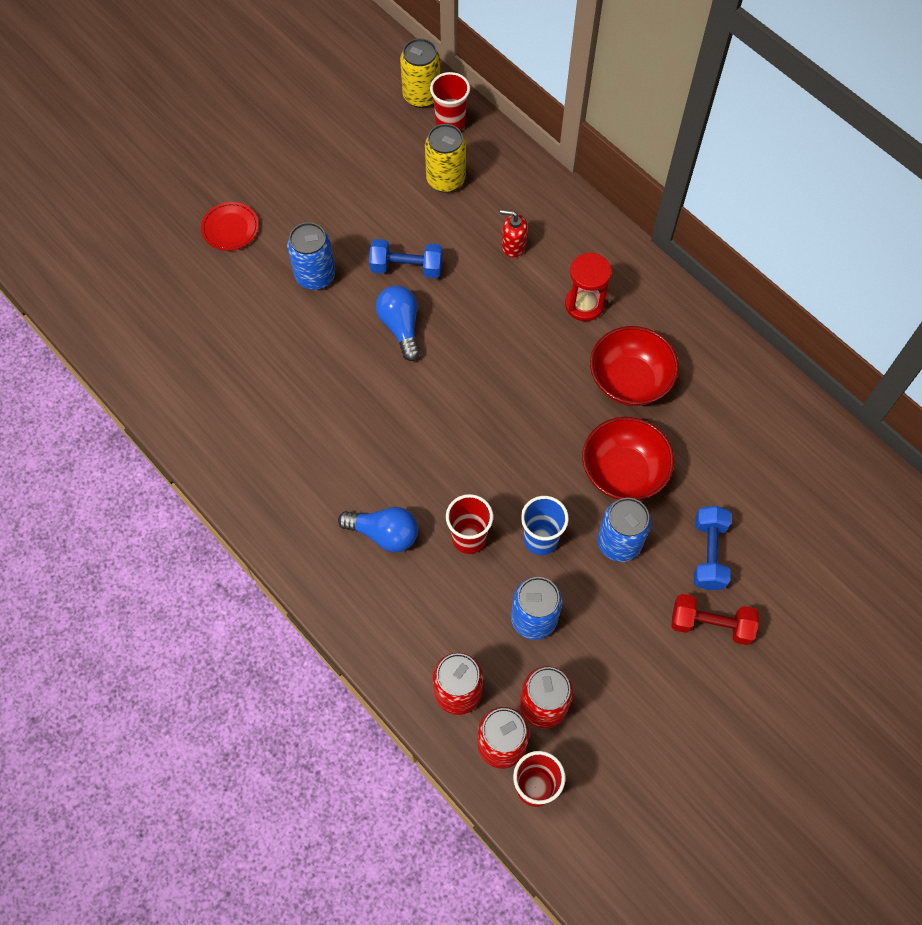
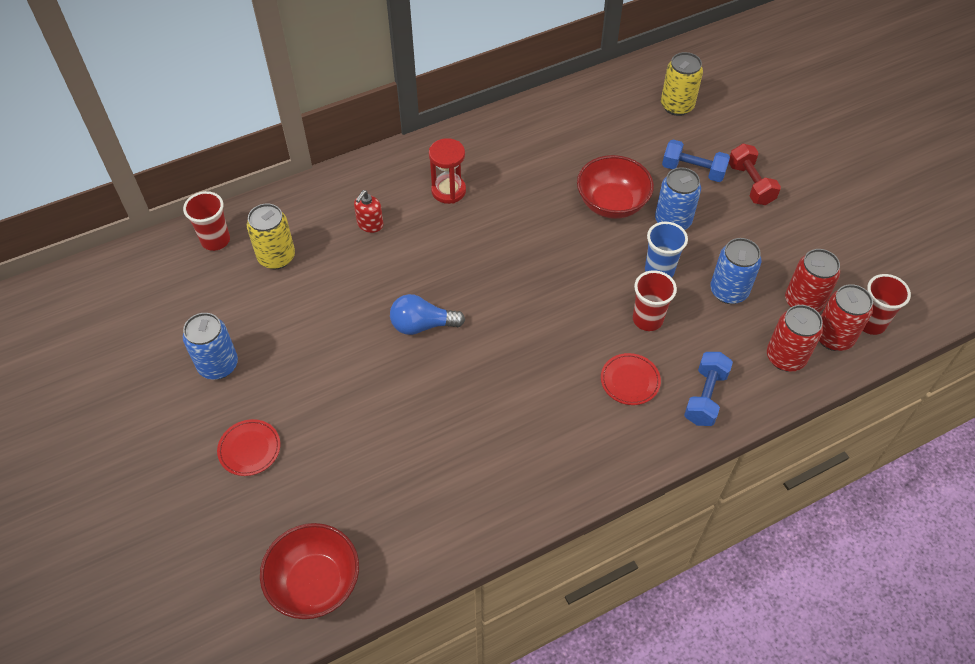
camera: 75 degrees left, 10 degrees down
blue can [287,222,335,290] -> blue can moved to [183,313,238,379]
blue light bulb [338,507,418,552] -> red plate [601,353,661,405]
blue dumbbell [369,239,442,278] -> blue dumbbell moved to [684,352,733,426]
yellow can [400,38,440,108] -> yellow can moved to [661,52,703,116]
red bowl [590,326,679,406] -> red bowl moved to [260,523,359,619]
red dumbbell [672,594,759,645] -> red dumbbell turned 45 degrees counterclockwise [729,144,781,205]

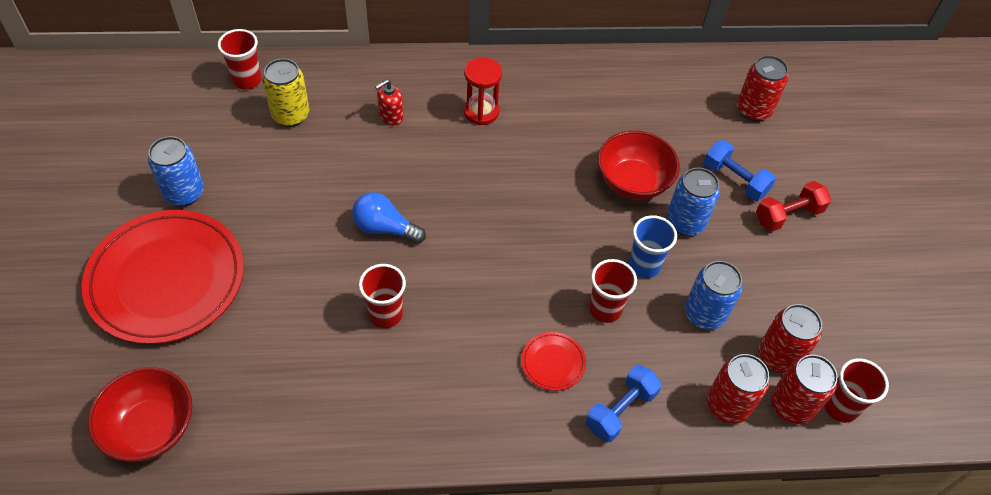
camera: 20 degrees right, 0 degrees up
red plate [217,419,281,476] -> red plate [82,210,244,344], size x2.49
yellow can [661,52,703,116] -> red can [737,55,788,122]
red dumbbell [729,144,781,205] -> red dumbbell turned 60 degrees clockwise [756,181,831,231]
none -> red cup [359,264,406,328]

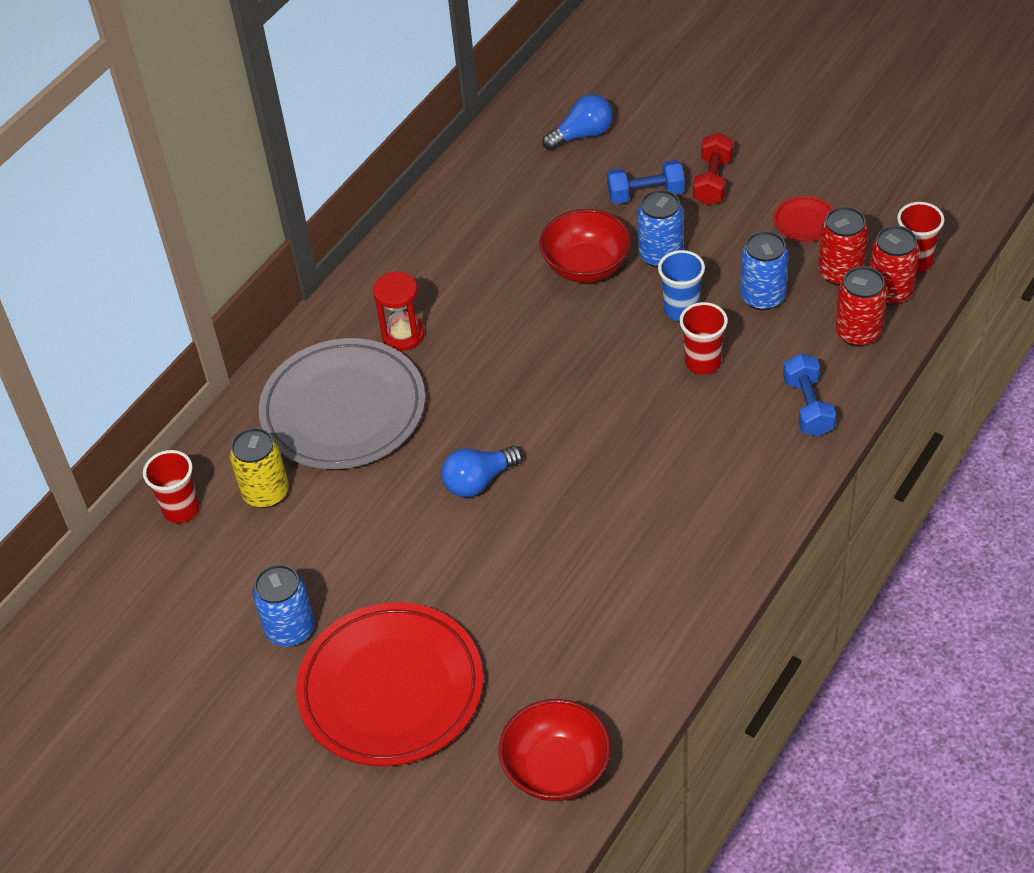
camera: 45 degrees left, 5 degrees down
red cup [359,264,406,328] -> none
red soap dispenser [375,79,404,126] -> grey plate [259,338,425,469]
red plate [521,332,586,391] -> red plate moved to [774,196,834,242]
red can [737,55,788,122] -> blue light bulb [543,94,613,151]

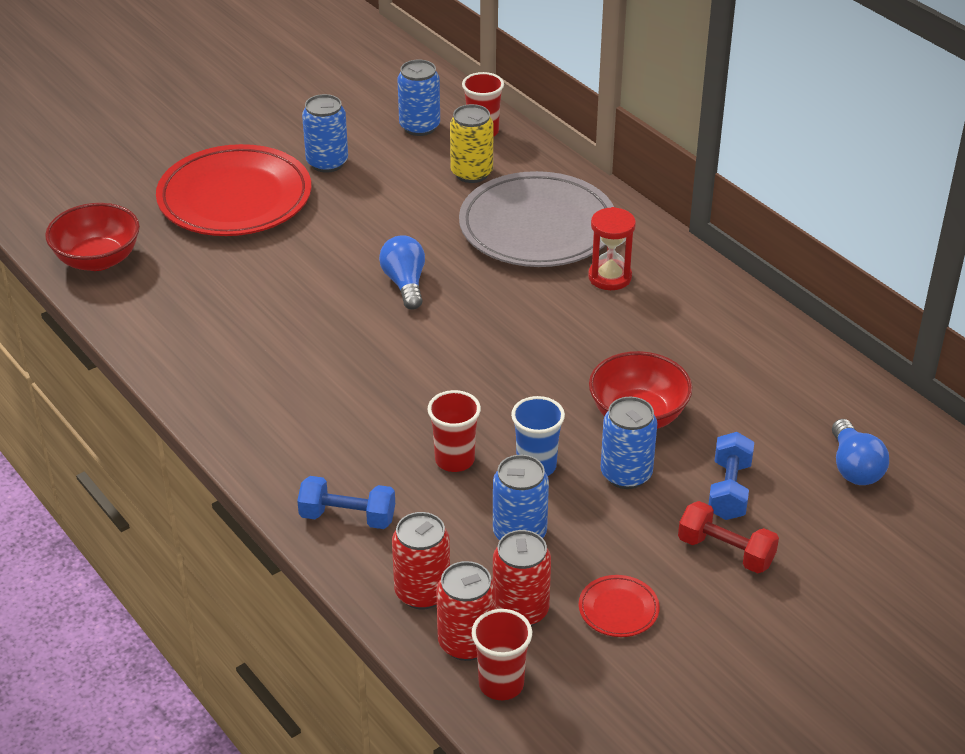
camera: 105 degrees right, 10 degrees down
none -> blue can [397,60,440,136]

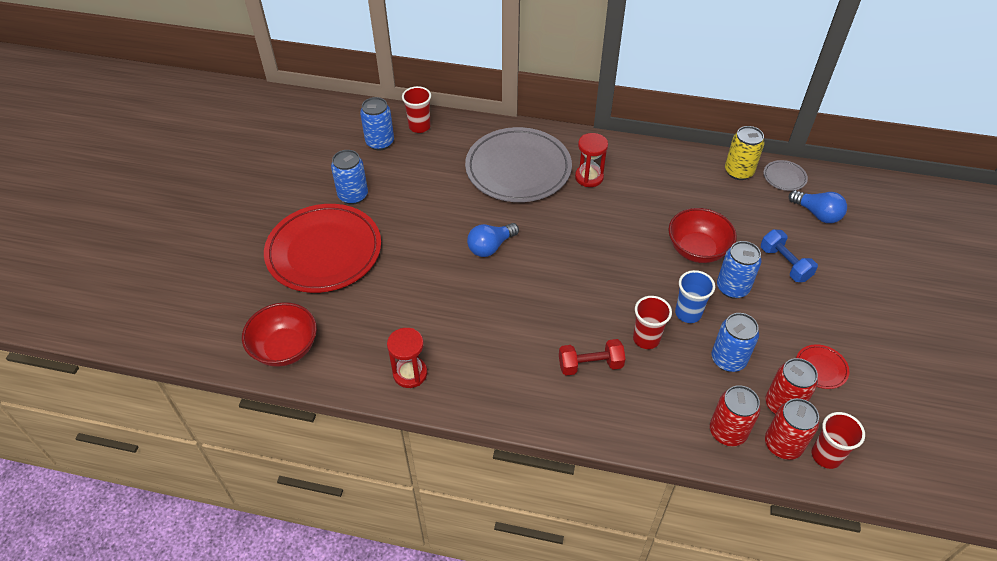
camera: 40 degrees left, 10 degrees up
blue dumbbell [297,476,395,529] -> none
blue light bulb [379,235,425,310] -> blue light bulb turned 75 degrees counterclockwise [467,223,519,257]
yellow can [450,104,493,183] -> yellow can moved to [725,126,764,180]
red dumbbell [678,501,779,573] -> red dumbbell moved to [559,339,626,376]
none -> red hourglass [387,328,428,388]
none -> grey plate [763,160,808,191]

